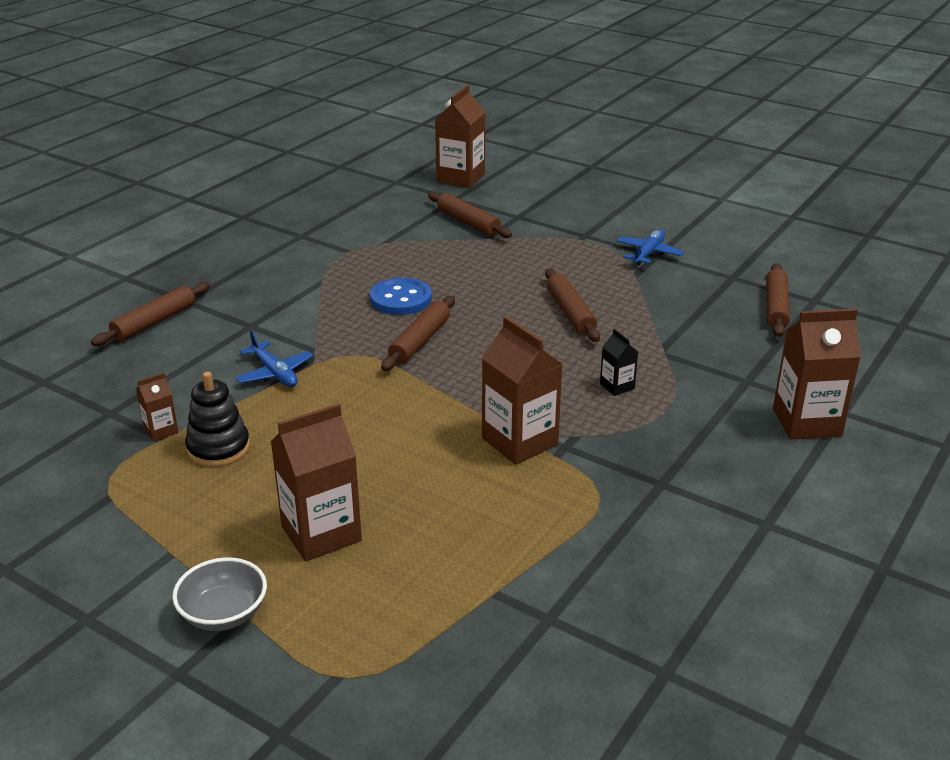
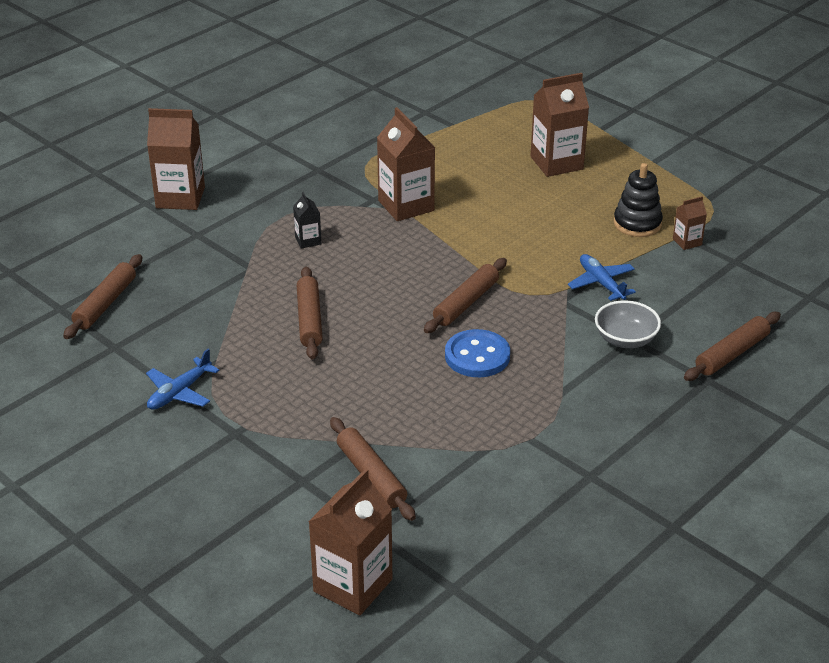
camera: 170 degrees left, 5 degrees up
grey bowl [172,557,267,631] -> grey bowl moved to [595,300,661,348]

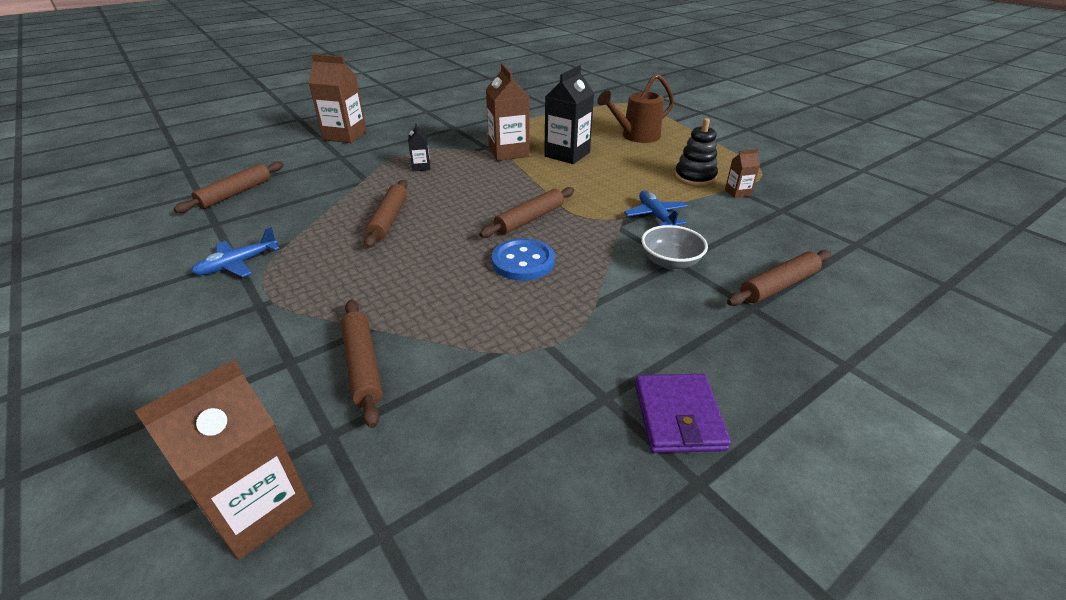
camera: 10 degrees right, 0 degrees up
brown carton [530,73,589,177] -> brown watering can [597,74,674,143]
none -> black carton [544,66,594,164]
none -> purple wallet [635,374,731,453]

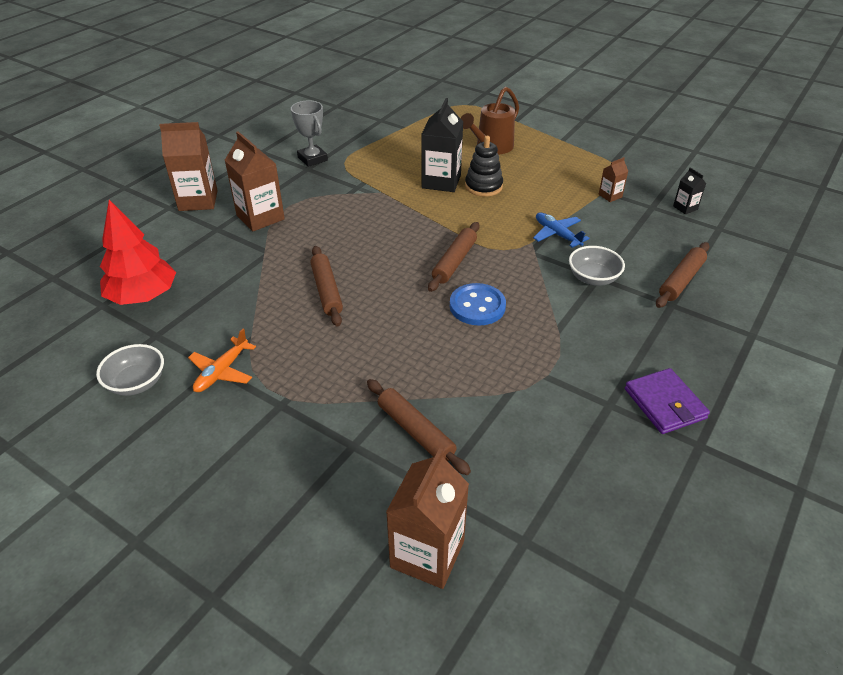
camera: 20 degrees left, 5 degrees up
brown rolling pin [174,161,284,213] -> red tree [100,200,176,305]
blue plane [192,227,280,277] -> orange plane [188,328,256,392]
black carton [408,123,430,171] -> black carton moved to [673,167,706,214]
brown carton [486,63,530,161] -> brown carton moved to [225,131,285,231]
black stacking toy [675,118,718,186] -> black stacking toy moved to [465,136,503,197]
none -> grey bowl [96,344,164,396]
none -> grey trophy [291,100,328,167]

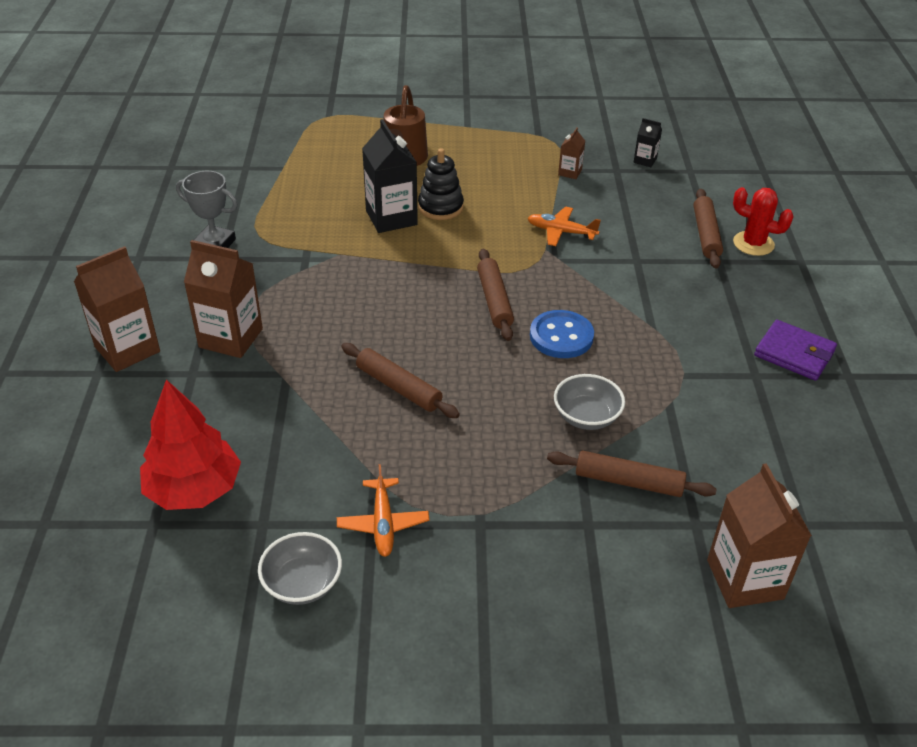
camera: 35 degrees left, 0 degrees up
blue plane [533,212,590,248] -> orange plane [528,207,601,246]
grey bowl [569,246,625,286] -> grey bowl moved to [554,374,625,430]
none -> red cactus [733,187,794,256]

